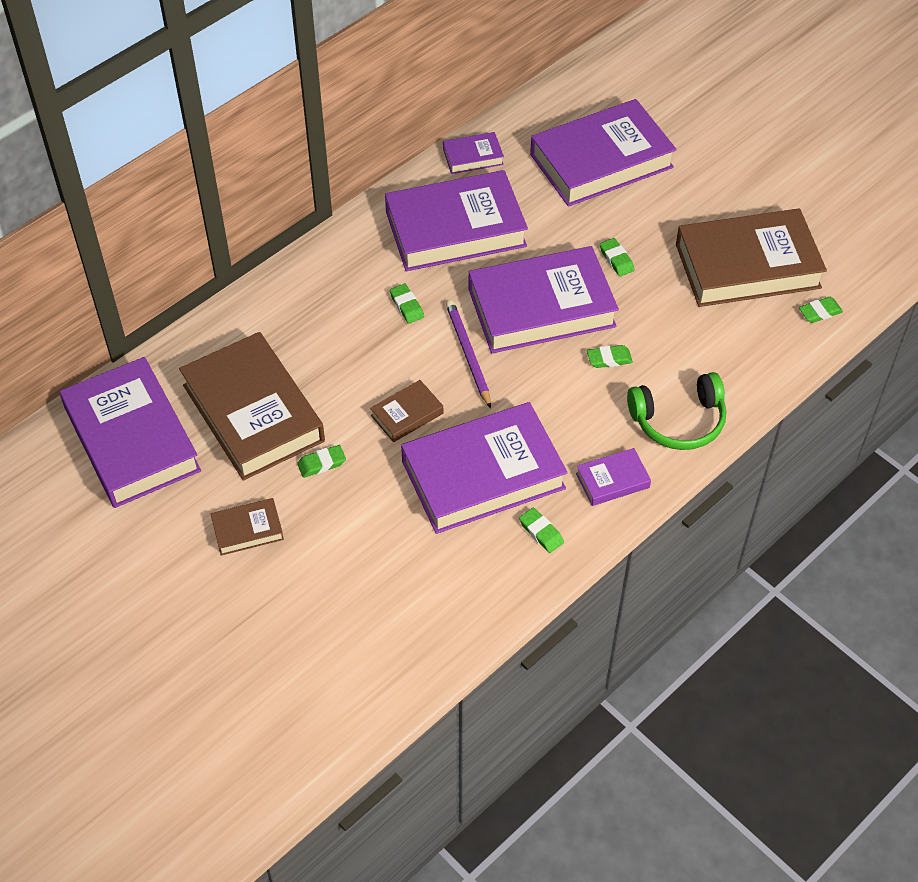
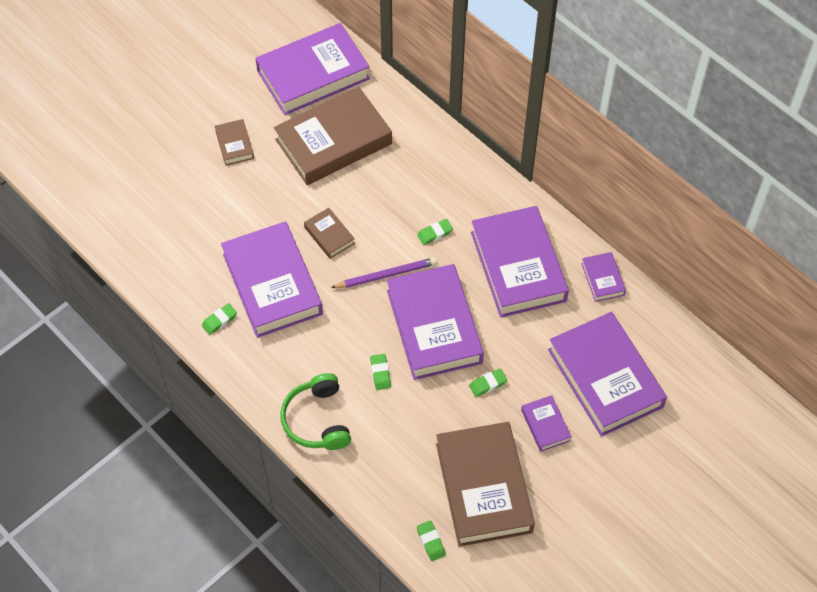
camera: 90 degrees right, 5 degrees up
green eraser [297,445,346,478] -> none
purple book [576,448,651,506] -> purple book moved to [521,395,571,452]

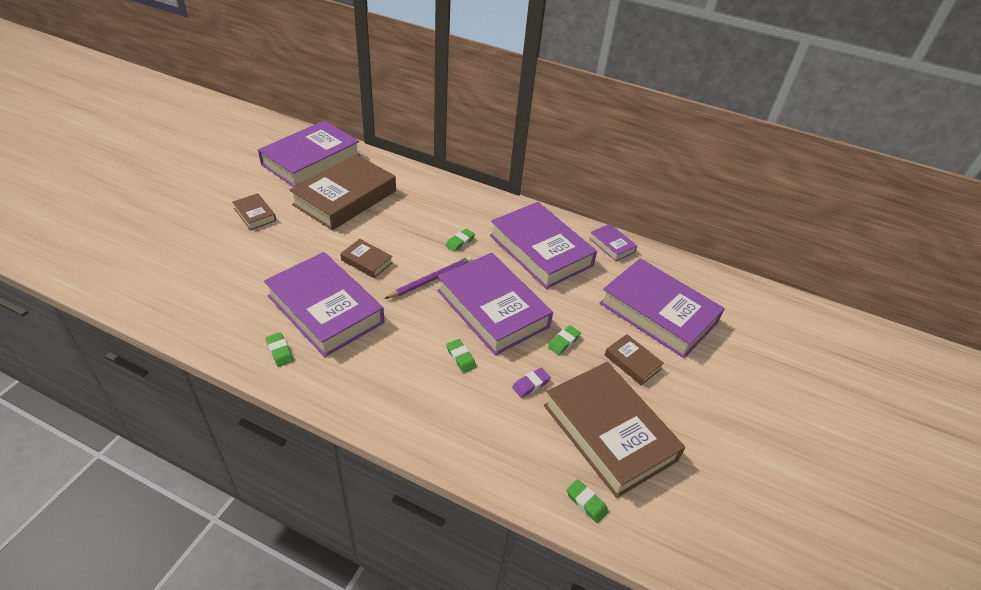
camera: 25 degrees left, 15 degrees down
green eraser [202,303,237,335] -> green eraser turned 60 degrees counterclockwise [266,332,293,367]
green headphones [280,373,351,450] -> none
purple book [521,395,571,452] -> brown book [605,334,664,385]
none -> purple eraser [512,368,551,398]

